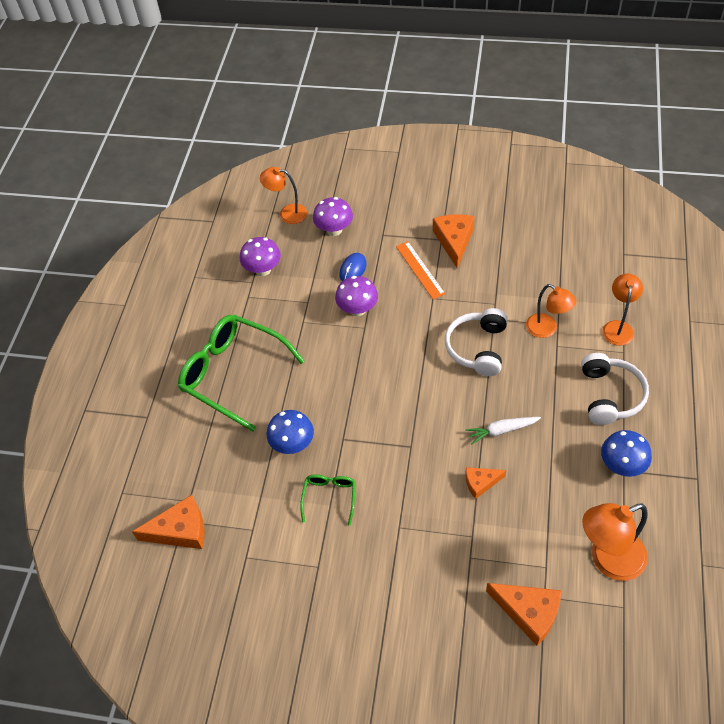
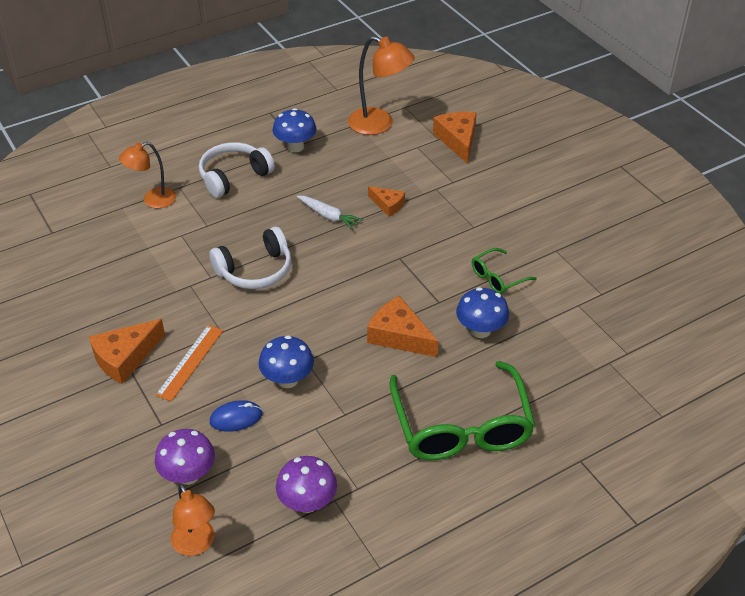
camera: 135 degrees left, 10 degrees down
orange cheese [132,495,204,549] -> orange cheese moved to [367,296,439,357]
purple mushroom [335,276,378,316] -> blue mushroom [259,335,314,388]
orange lamp [526,284,576,338] -> none

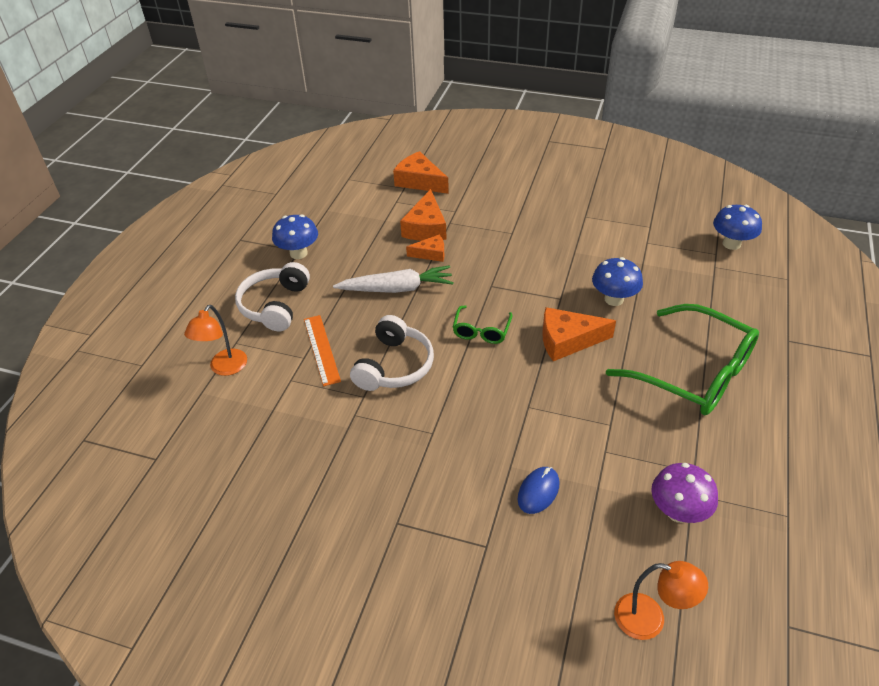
camera: 40 degrees left, 0 degrees up
orange cheese [89,319,165,384] -> orange cheese moved to [400,189,447,241]
orange ruler [155,325,223,402] -> orange ruler moved to [304,315,341,386]
purple mushroom [155,429,215,485] -> none
blue mushroom [259,335,314,388] -> blue mushroom moved to [713,205,762,250]
white carrot [297,195,363,230] -> white carrot [333,265,454,293], size x1.53
orange lamp [348,36,415,135] -> none
green glasses [472,248,537,294] -> green glasses moved to [452,305,513,344]

